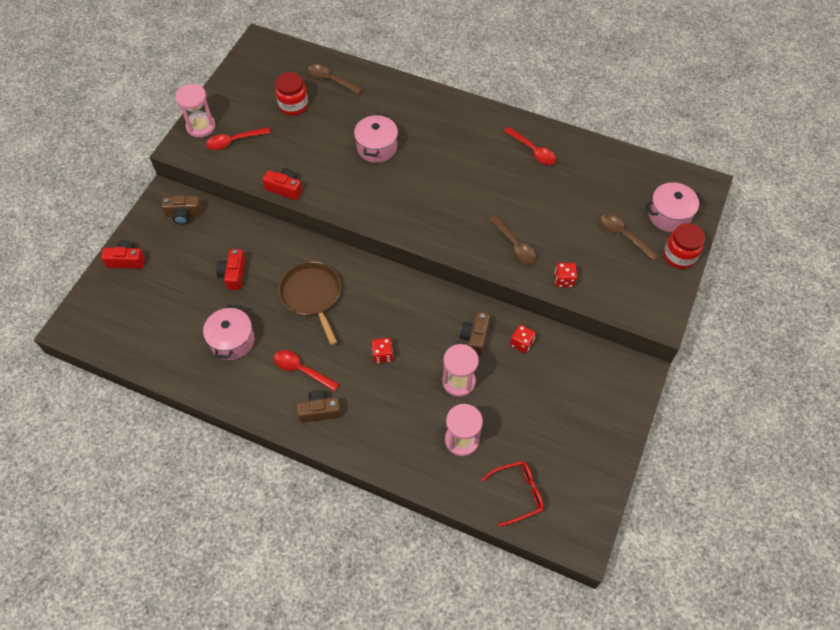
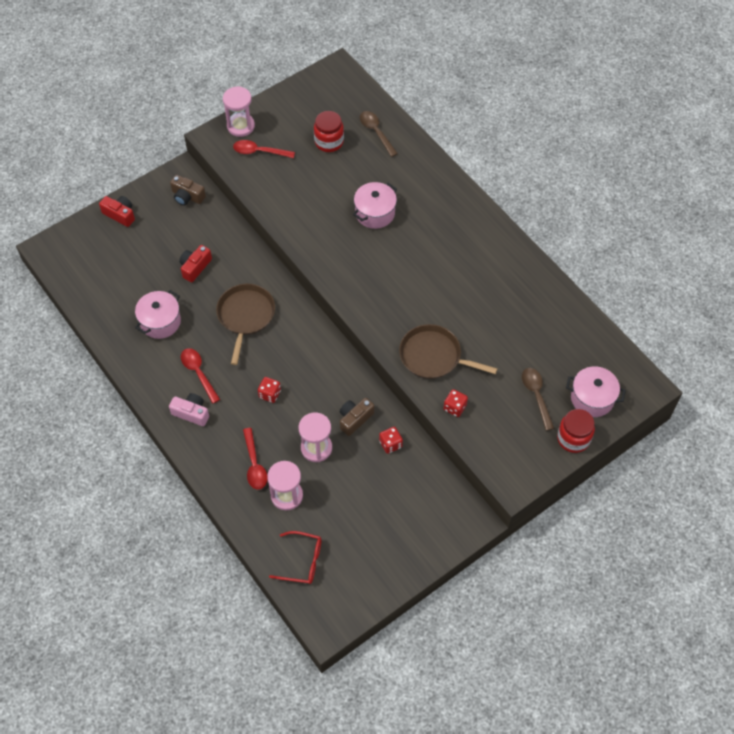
camera: 30 degrees right, 0 degrees up
red camera [262,168,302,200] -> none
brown camera [297,390,341,423] -> pink camera [169,393,209,426]
brown spoon [489,215,536,264] -> brown pan [399,324,498,379]
red spoon [504,127,556,165] -> red spoon moved to [243,428,268,490]

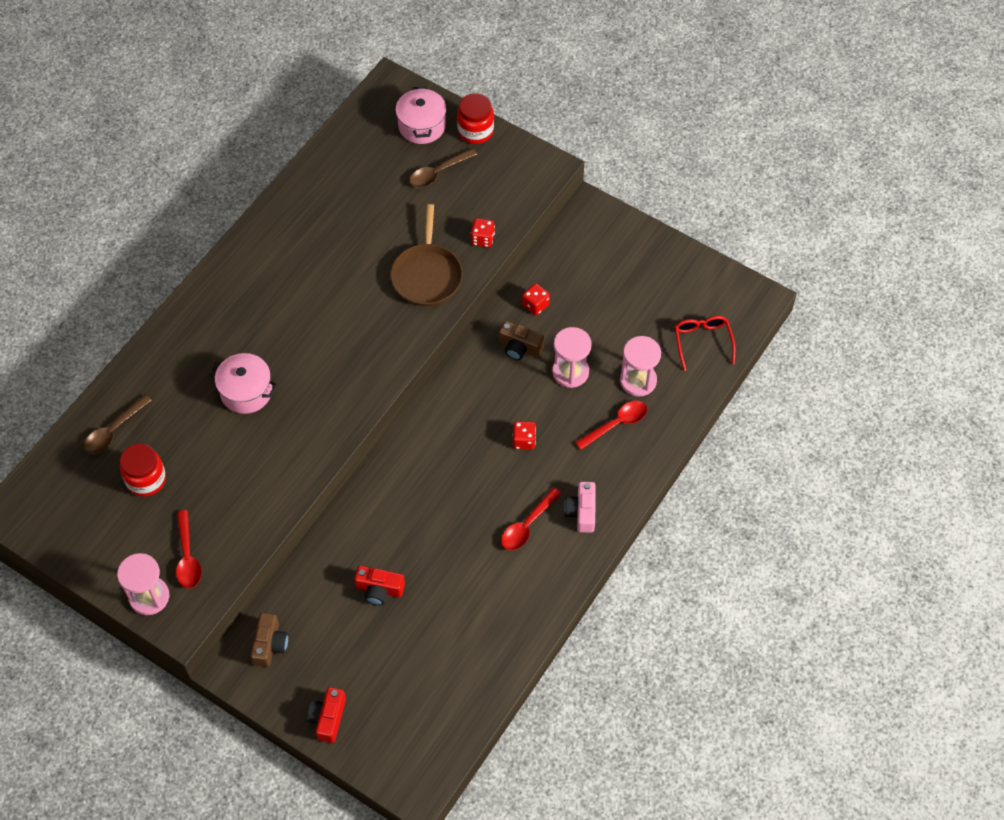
camera: 110 degrees left, 0 degrees up
pink pot [135,290,181,339] -> none
brown pan [216,284,275,365] -> none

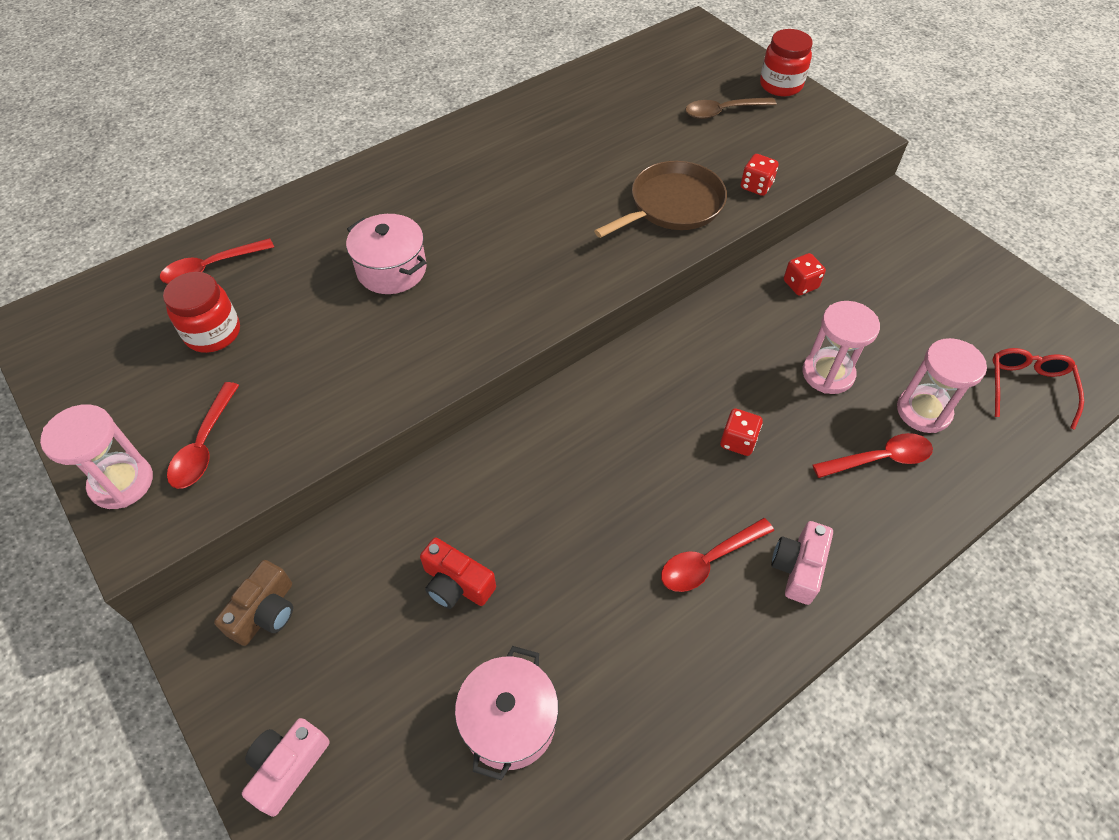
camera: 20 degrees right, 5 degrees down
brown spoon [84,394,152,454] -> red spoon [160,238,274,284]
red camera [307,687,346,743] -> pink camera [242,718,330,817]
brown pan [391,204,463,306] -> brown pan turned 150 degrees counterclockwise [594,161,727,238]
pink pot [395,87,446,144] -> pink pot moved to [455,646,559,780]
brown camera [499,321,544,360] -> none

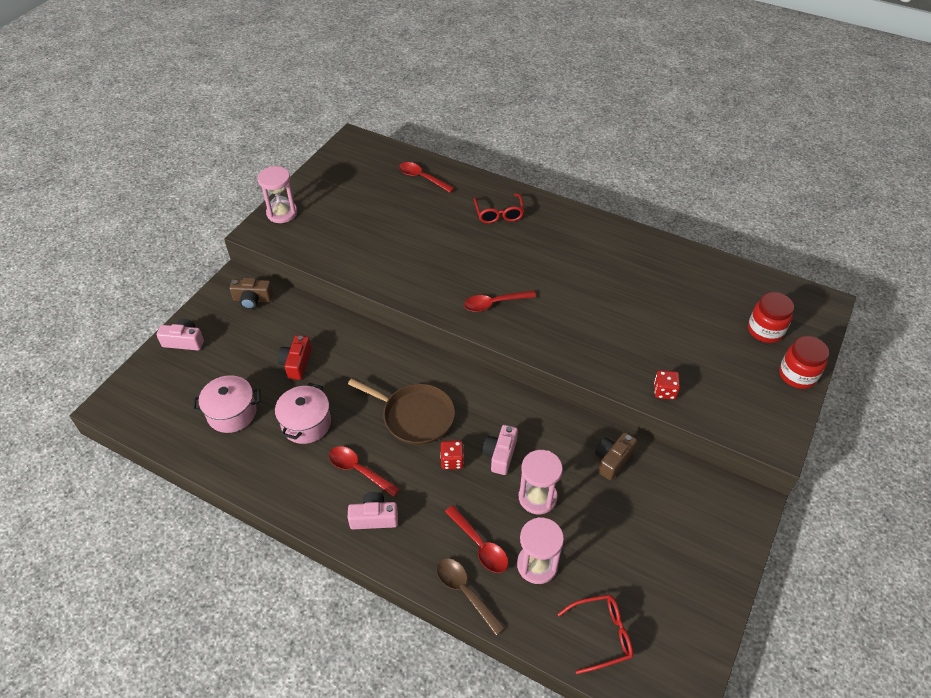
camera: 65 degrees right, 5 degrees down
red jar [163,272,240,353] -> red jar moved to [748,292,794,343]
red spoon [167,382,239,489] -> red spoon moved to [464,290,536,312]
pink pot [346,214,427,294] -> pink pot moved to [275,383,331,444]
brown pan [594,161,727,238] -> brown pan moved to [348,378,455,445]
brown spoon [685,97,776,119] -> brown spoon moved to [437,558,505,635]
red dice [784,253,826,296] -> brown camera [595,432,637,480]
none -> red glasses [474,194,524,223]
none -> pink camera [482,425,518,475]

